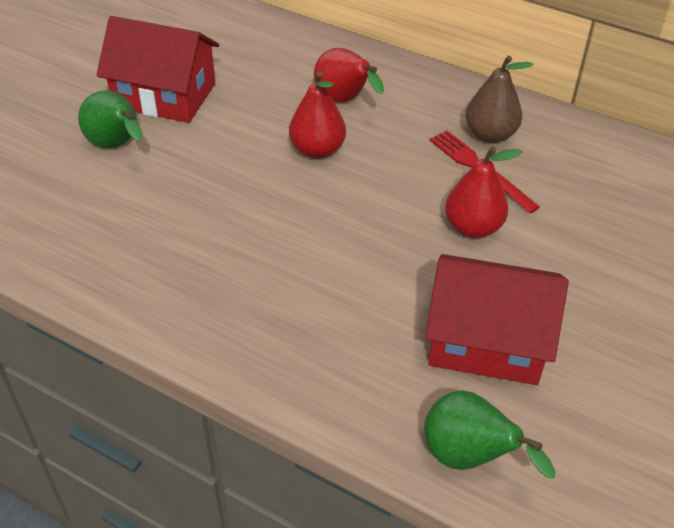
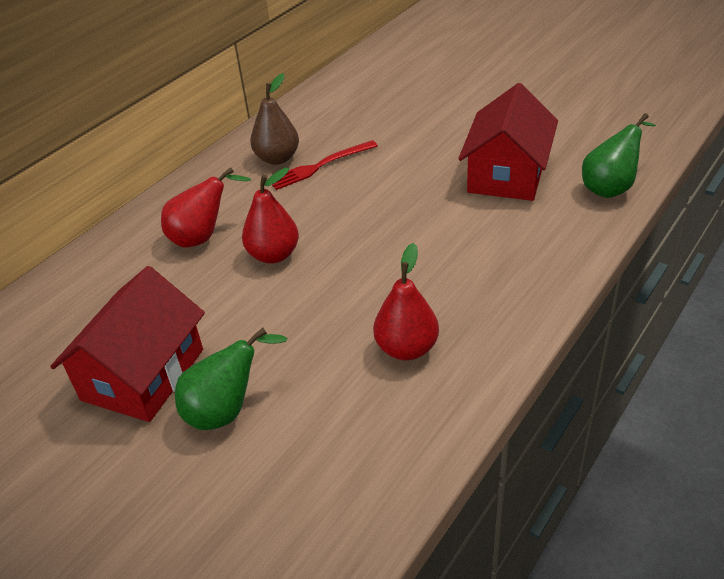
camera: 80 degrees left, 5 degrees down
red pear [445,146,523,238] -> red pear moved to [373,243,439,361]

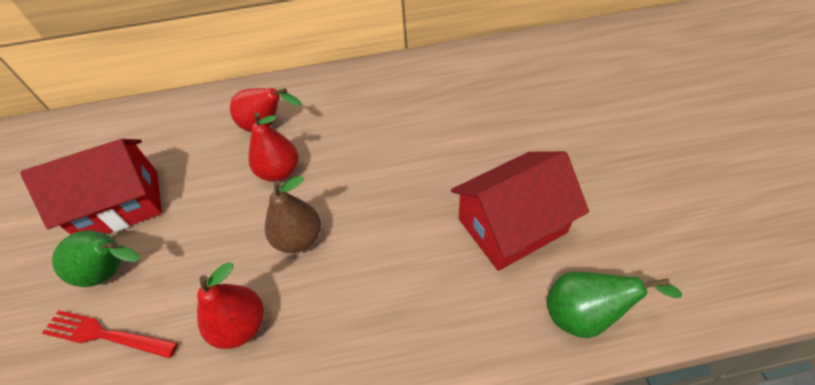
camera: 45 degrees right, 10 degrees up
brown pear [250,73,299,165] -> brown pear moved to [265,176,321,253]
red fork [267,140,378,190] -> red fork moved to [42,310,178,358]

